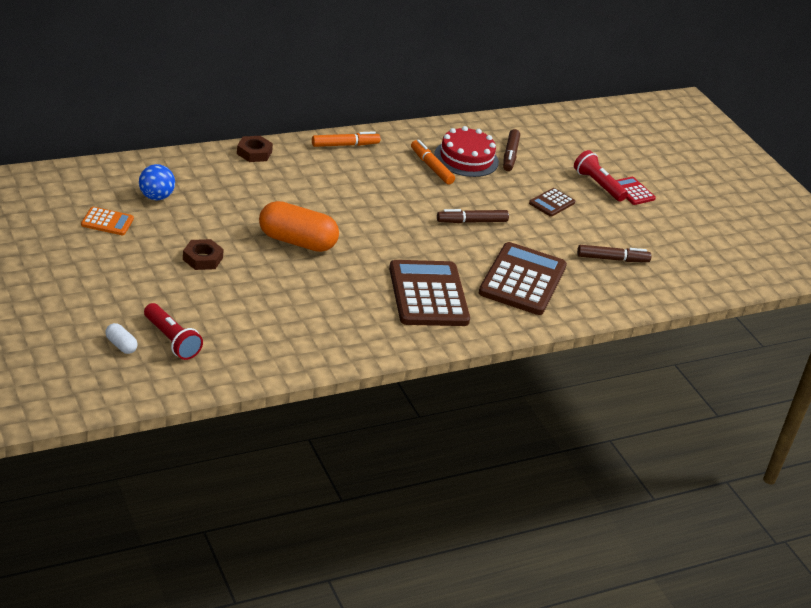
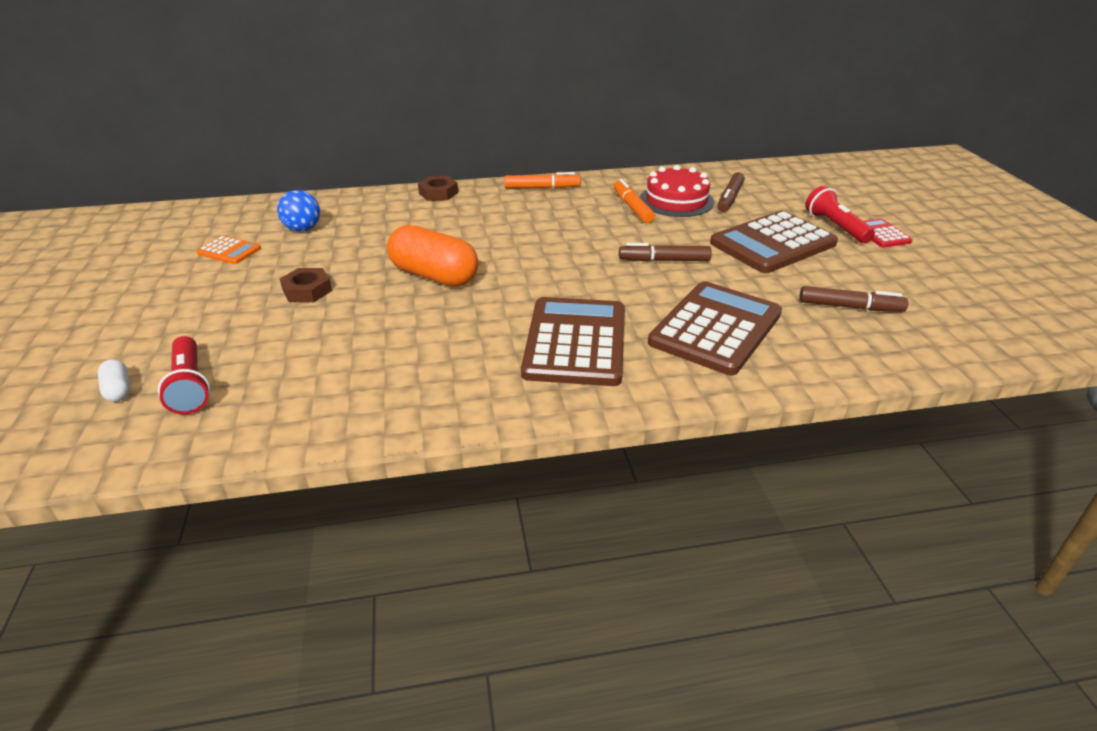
camera: 20 degrees right, 0 degrees up
brown calculator [529,188,575,217] -> brown calculator [710,211,838,273], size x2.10

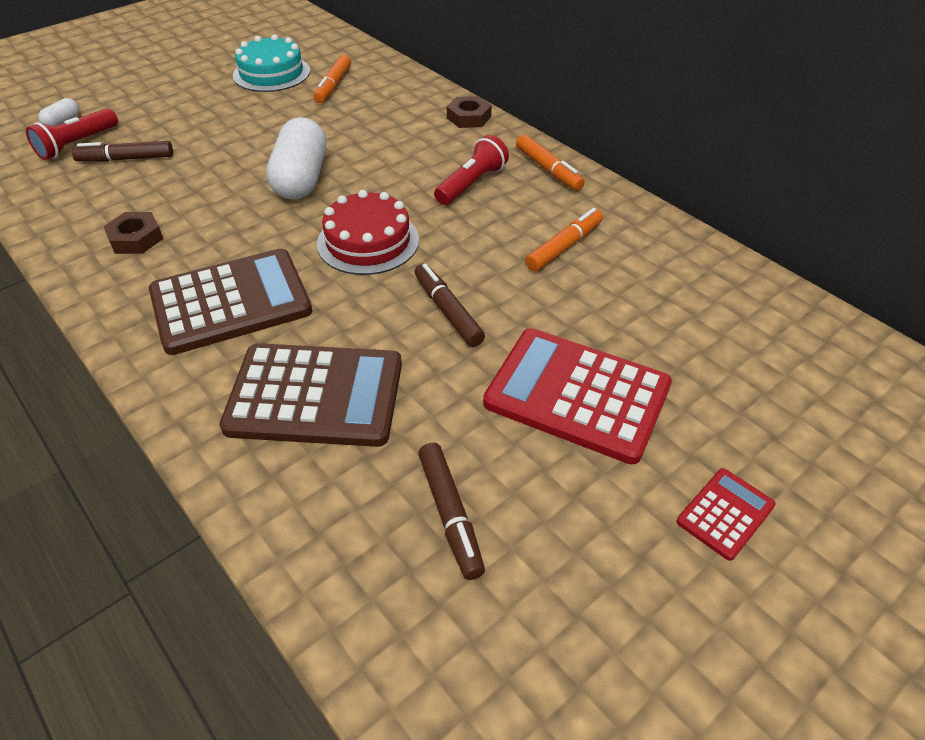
camera: 60 degrees right, 10 degrees up
orange calculator [196,235,261,264] -> turquoise cake [233,34,310,92]
blue ball [277,190,320,232] -> orange marker [313,55,351,103]
brown nut [280,268,332,302] -> brown nut moved to [103,212,163,254]
orange capsule [387,225,478,286] -> white capsule [266,117,326,200]
red cake [640,165,714,217] -> red cake moved to [317,190,419,275]
brown calculator [710,211,838,273] -> red calculator [483,328,672,464]
brown marker [717,172,745,212] -> brown marker moved to [72,141,173,162]
red flashlight [805,186,875,243] -> red flashlight moved to [434,135,509,205]

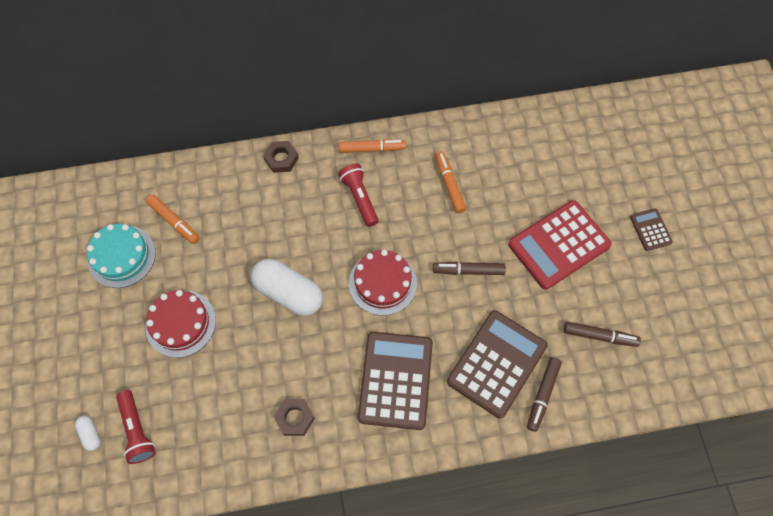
camera: 60 degrees left, 20 degrees up
brown marker [72,141,173,162] -> brown marker moved to [527,357,562,432]
red calculator [677,468,776,561] -> brown calculator [630,208,673,251]
none -> red cake [145,290,216,358]

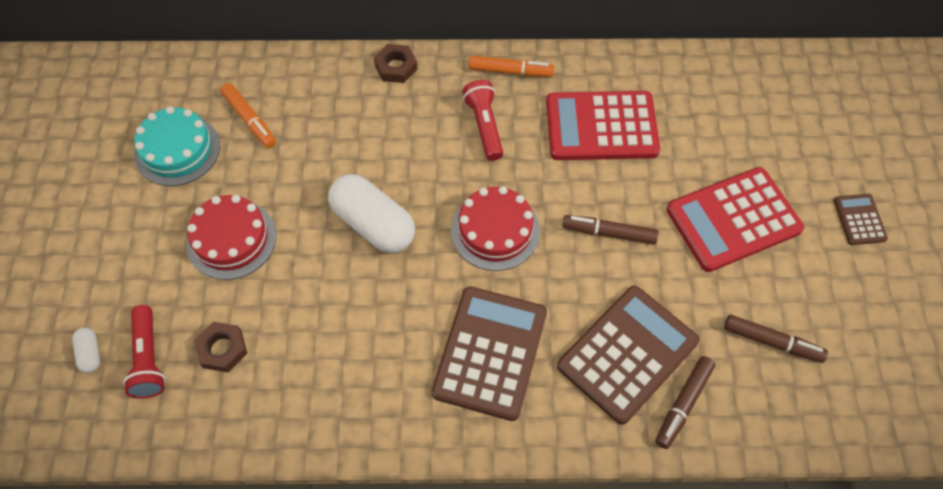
camera: 10 degrees right, 5 degrees down
brown nut [274,399,315,436] -> brown nut moved to [194,322,247,372]
orange marker [435,151,466,213] -> red calculator [546,91,660,160]

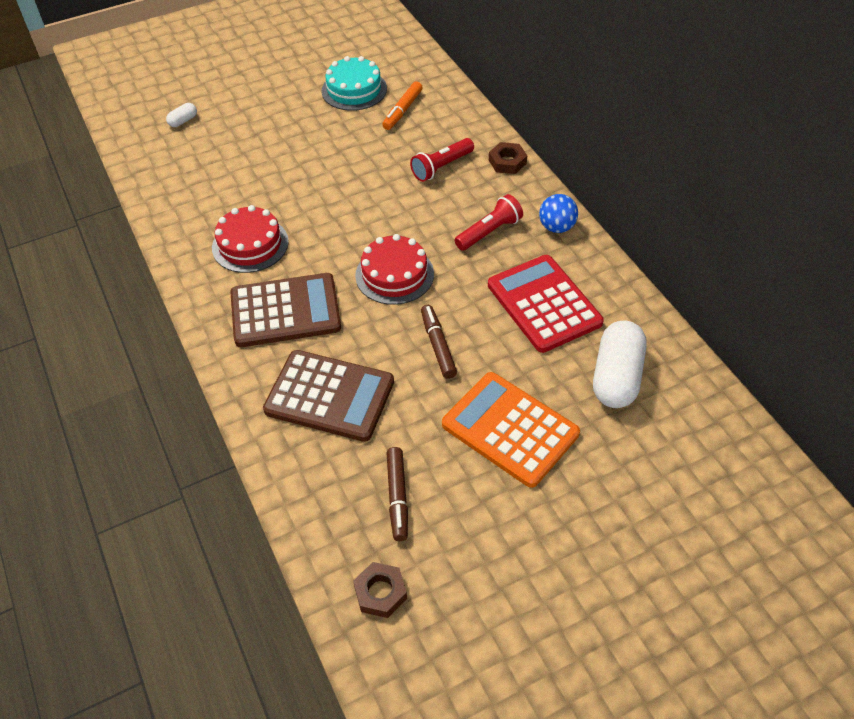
camera: 65 degrees right, 10 degrees down
red flashlight [123,305,166,399] -> red flashlight moved to [410,138,474,182]
red cake [186,195,276,280] -> red cake moved to [212,205,289,273]
brown nut [194,322,247,372] -> brown nut moved to [353,562,407,618]
white capsule [328,174,415,253] -> white capsule moved to [593,320,647,408]
orange marker [469,56,554,77] -> blue ball [539,194,578,233]
brown marker [655,356,715,449] -> none
red calculator [666,167,804,272] -> orange calculator [442,372,580,488]
brown calculator [833,194,888,245] -> none

